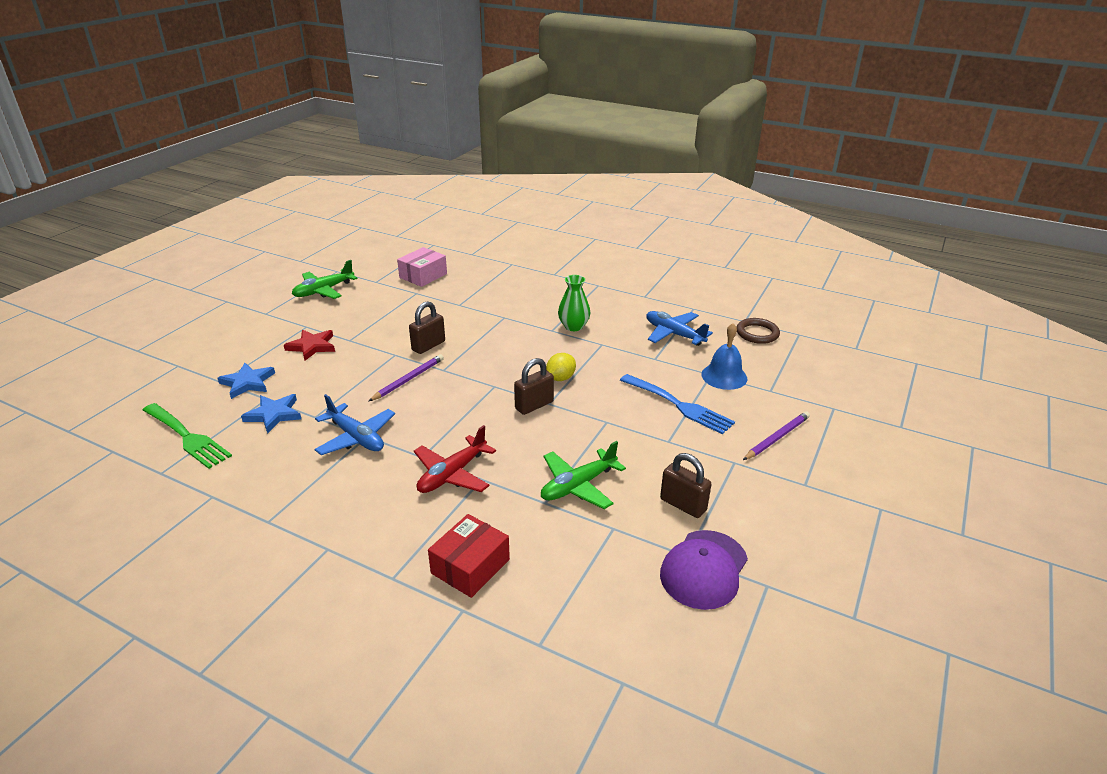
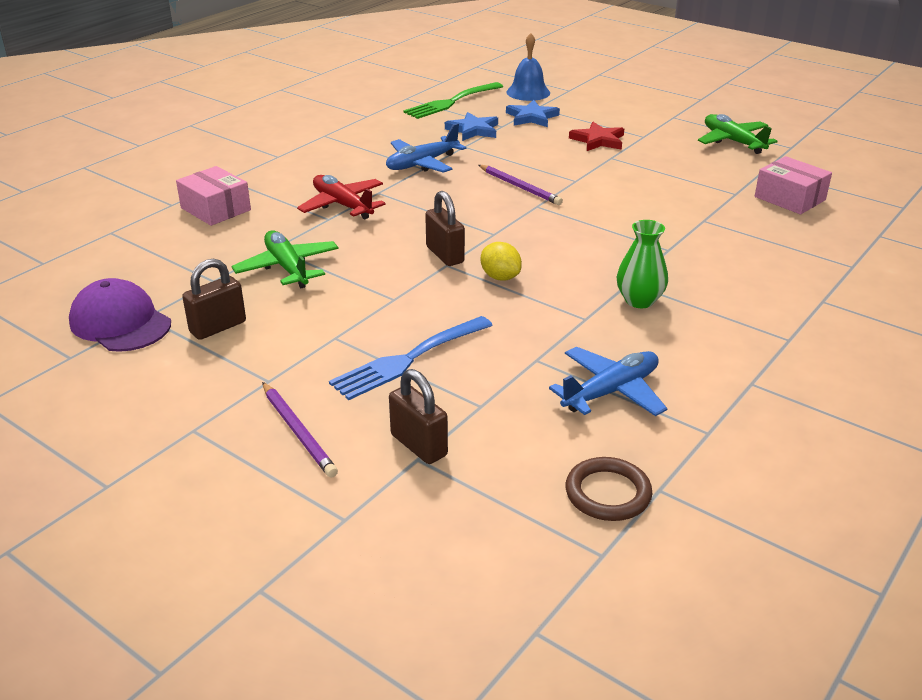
camera: 100 degrees right, 0 degrees up
brown padlock [409,301,445,354] -> brown padlock moved to [389,369,448,464]
red box [428,514,510,598] -> pink box [176,166,251,226]
blue bell [701,323,747,390] -> blue bell moved to [507,33,550,101]

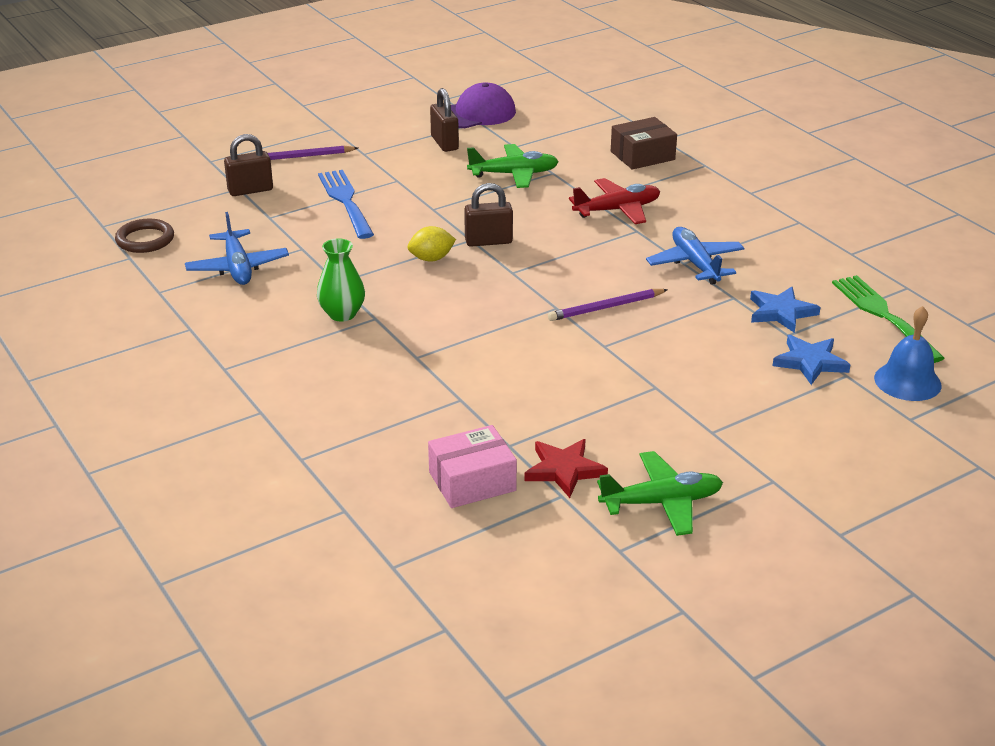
camera: 110 degrees right, 0 degrees up
pink box [176,166,251,226] -> brown box [611,117,677,170]
red star [569,122,624,151] -> red star moved to [524,439,608,498]

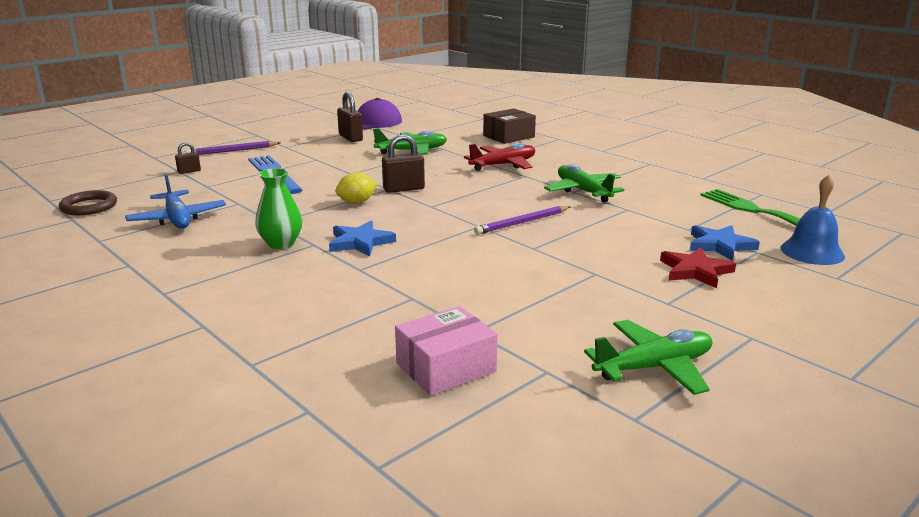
camera: 10 degrees left, 10 degrees down
brown padlock [224,134,273,196] -> brown padlock [175,142,201,174], size x0.57
red star [524,439,608,498] -> red star moved to [660,247,736,288]
blue plane [646,227,745,285] -> green plane [544,164,624,203]
blue star [750,287,821,333] -> blue star moved to [329,221,396,257]

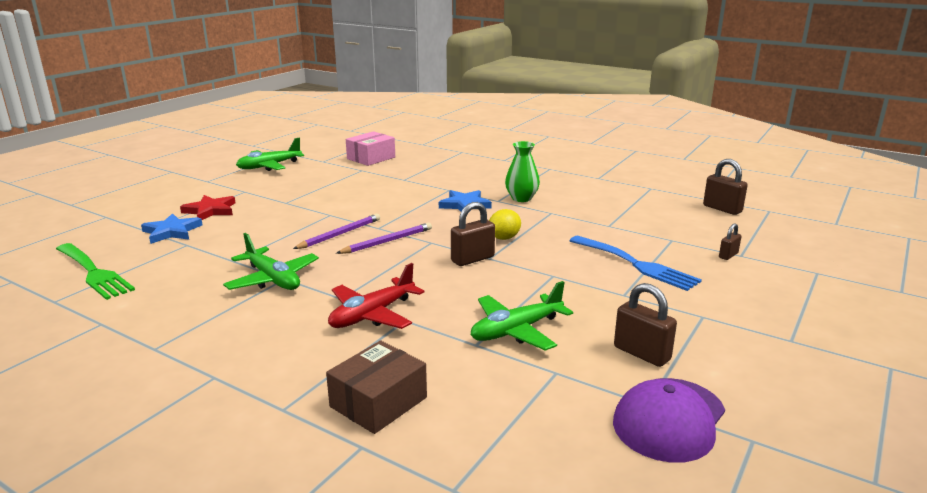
camera: 165 degrees right, 0 degrees up
brown ring [59,190,117,215] -> brown padlock [703,159,748,215]
blue plane [125,174,226,229] -> none
purple pencil [185,141,281,155] -> purple pencil moved to [336,223,432,254]
blue bell [780,175,845,265] -> none

